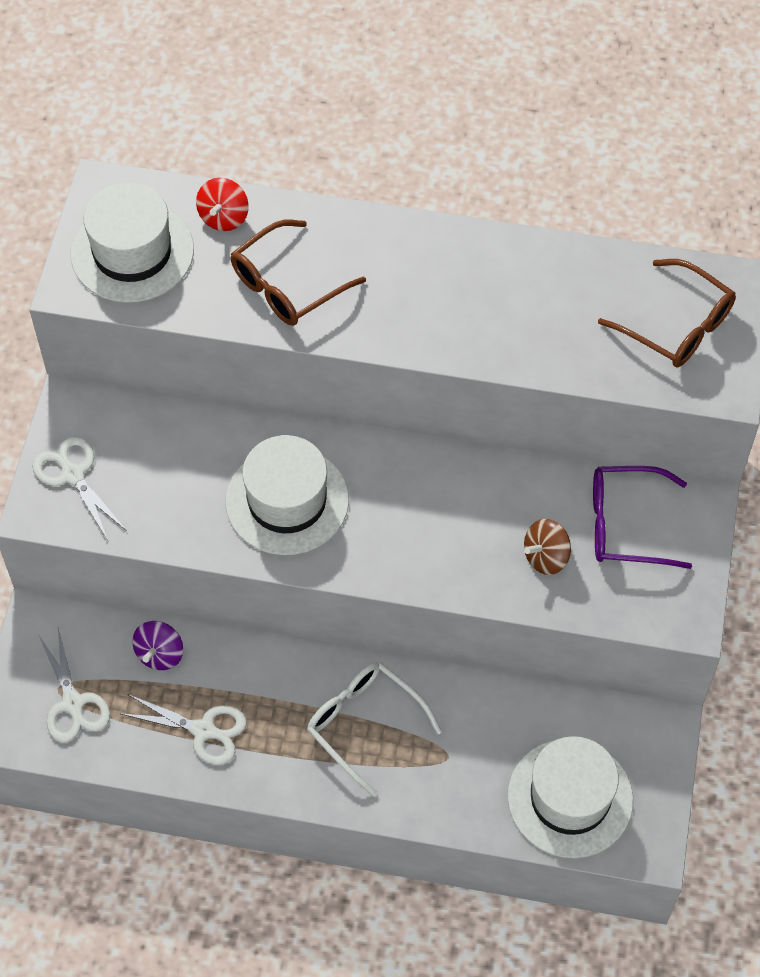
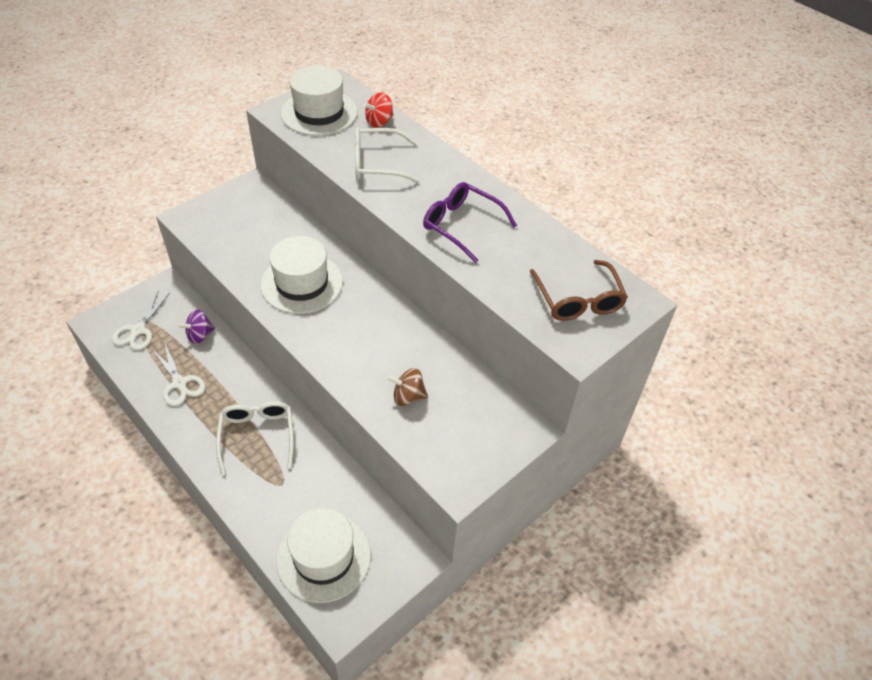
camera: 35 degrees right, 10 degrees down
white scissors [32,436,127,541] -> none
brown glasses [231,220,366,326] -> white glasses [355,127,420,183]
purple glasses [593,466,692,569] -> purple glasses moved to [423,182,517,263]

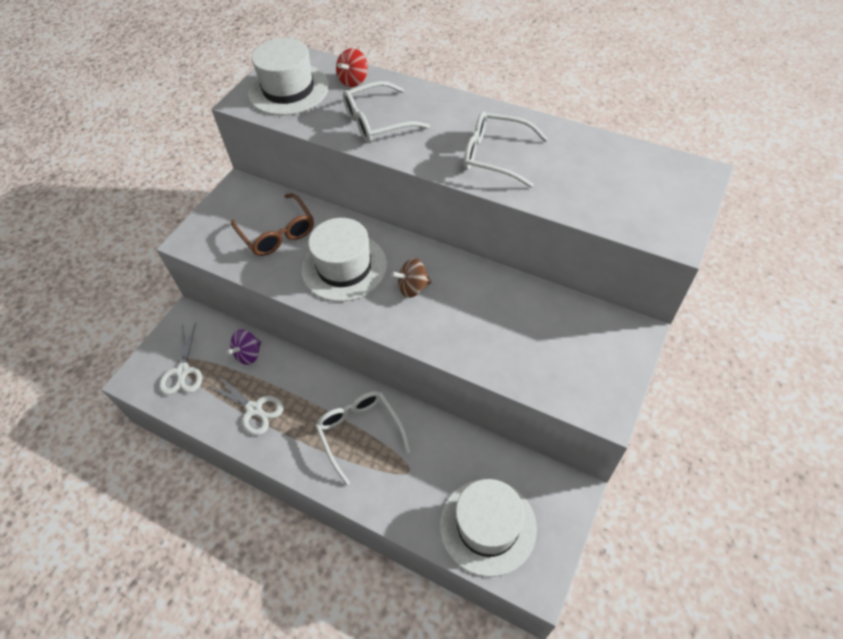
camera: 15 degrees left, 5 degrees up
brown spinning top [387,368,428,406] -> brown spinning top moved to [391,258,431,298]
purple glasses [423,182,517,263] -> white glasses [464,111,548,188]
brown glasses [530,260,628,321] -> brown glasses moved to [231,193,314,256]

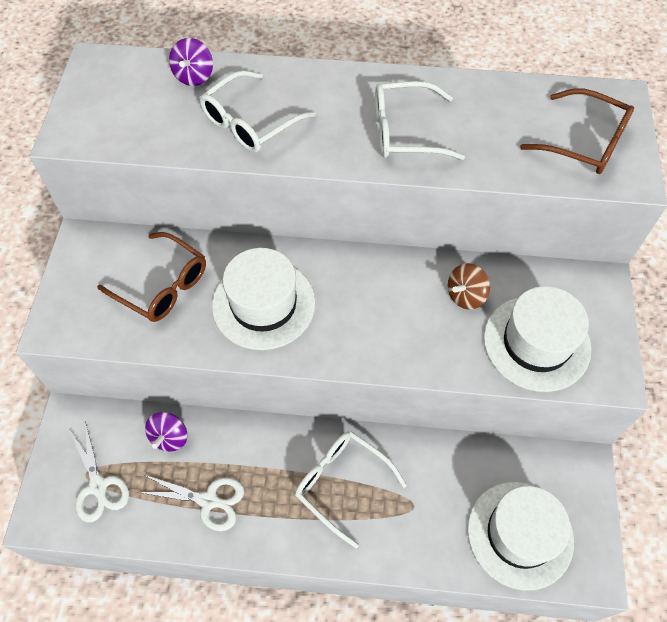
camera: 25 degrees left, 5 degrees up
white hat [248,38,329,116] -> white hat moved to [484,286,591,392]
red spinning top [336,48,368,87] -> purple spinning top [169,38,213,86]
brown spinning top [391,258,431,298] -> brown spinning top moved to [448,263,490,310]
none -> brown glasses [520,88,634,174]

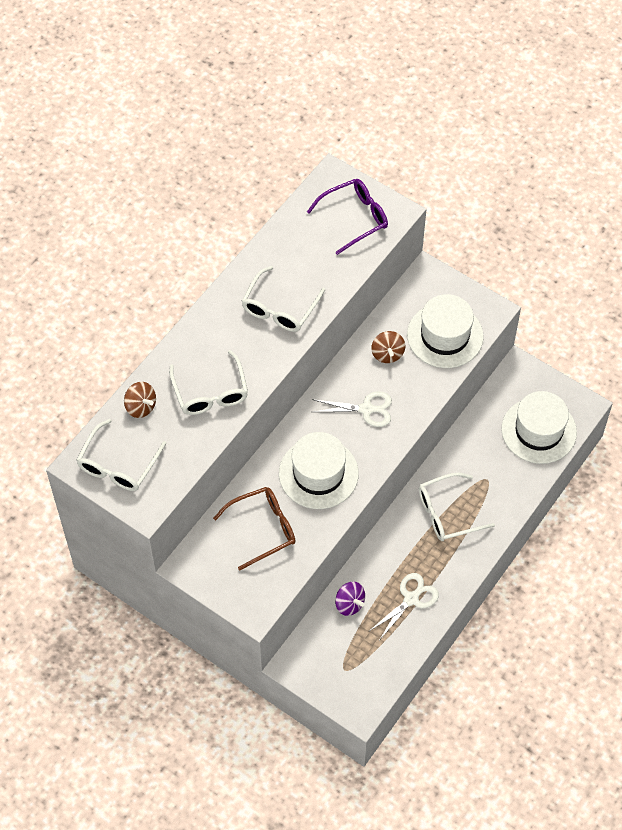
camera: 60 degrees left, 0 degrees up
white scissors [69,421,129,522] -> white scissors moved to [312,391,392,427]
purple spinning top [169,38,213,86] -> brown spinning top [124,382,156,418]
brown glasses [520,88,634,174] -> purple glasses [307,179,388,255]
none -> white glasses [76,419,166,491]

